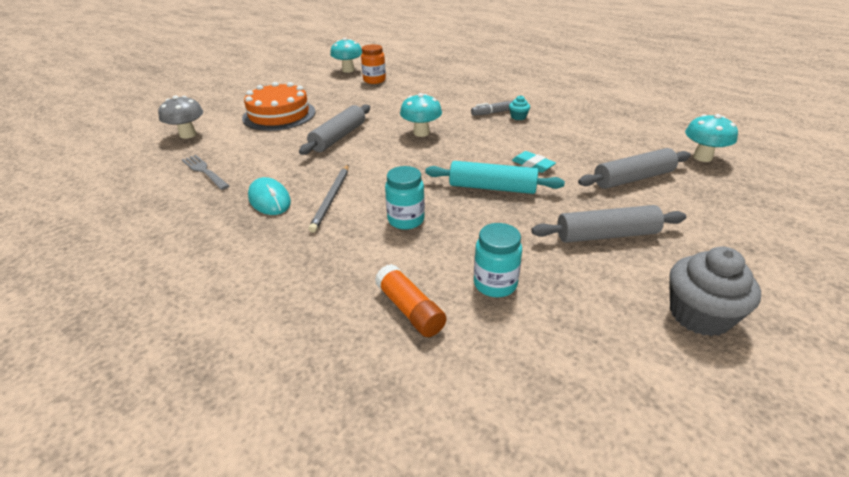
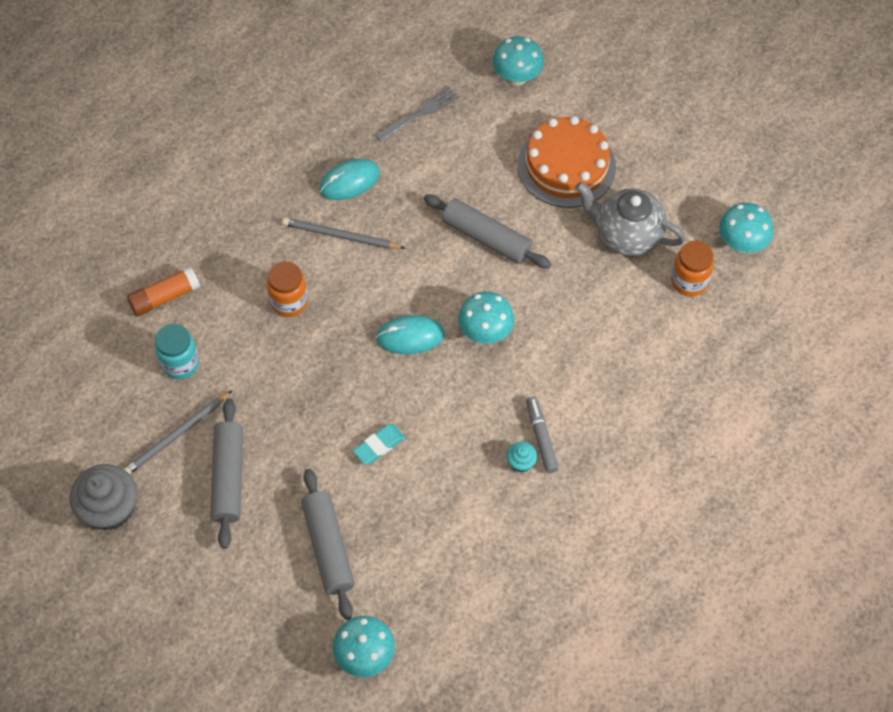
camera: 95 degrees right, 25 degrees up
grey mushroom [158,95,203,139] -> turquoise mushroom [492,36,544,86]
turquoise jar [385,166,425,230] -> orange jar [267,261,308,317]
turquoise rolling pin [425,161,565,194] -> none
none -> grey pencil [123,390,233,474]
none -> turquoise mouse [376,315,445,354]
none -> grey teapot [575,182,685,256]

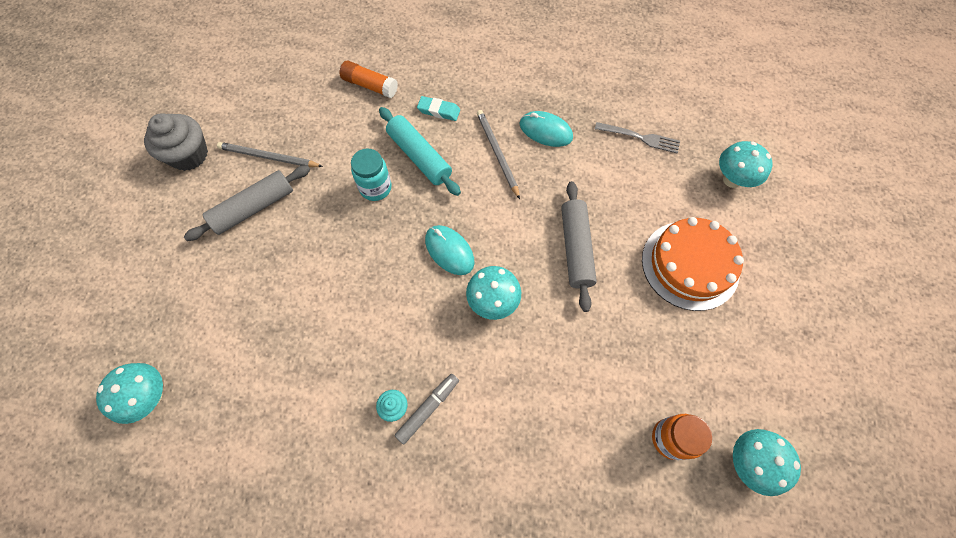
camera: 55 degrees right, 5 degrees up
turquoise jar [155,324,199,379] -> turquoise jar moved to [351,149,392,201]
orange jar [267,261,308,317] -> turquoise rolling pin [379,107,461,196]
grey rolling pin [301,469,355,620] -> none
turquoise eraser [353,424,405,465] -> turquoise eraser moved to [417,96,460,121]
grey teapot [575,182,685,256] -> none

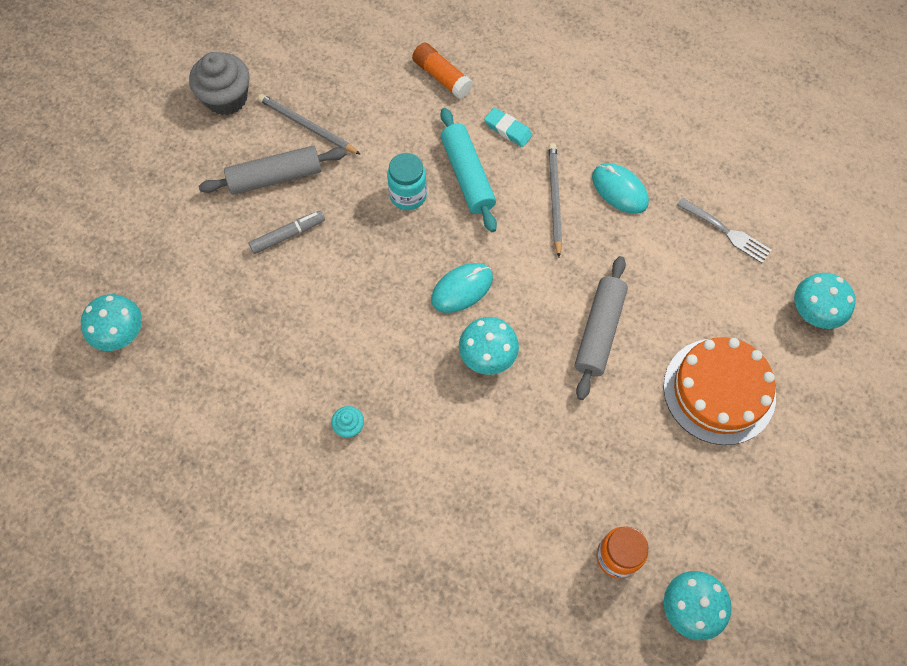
camera: 20 degrees right, 0 degrees up
grey marker [395,374,459,444] -> grey marker moved to [249,211,325,254]
turquoise mouse [425,225,475,275] -> turquoise mouse turned 75 degrees clockwise [431,263,493,313]

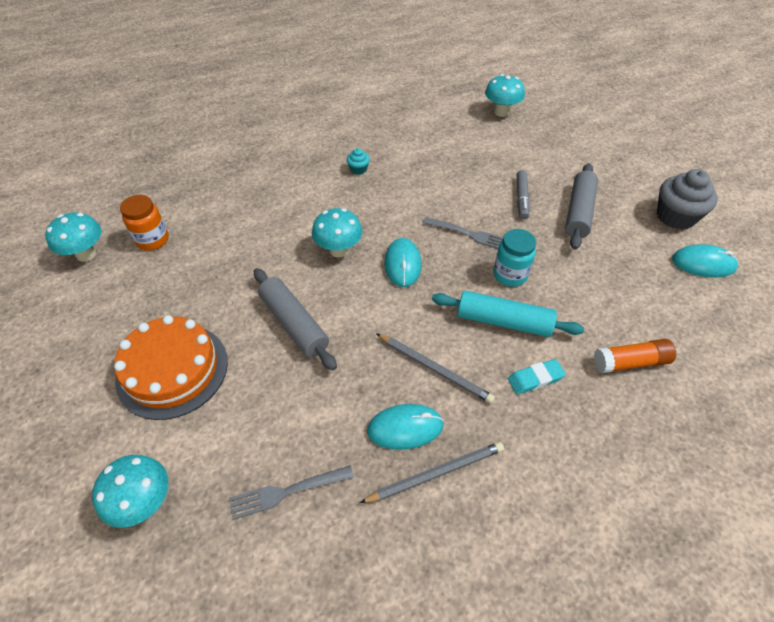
camera: 125 degrees right, 15 degrees down
grey pencil [258,94,361,155] -> grey pencil moved to [360,442,504,503]
none -> grey fork [423,217,503,249]
none -> turquoise mouse [672,244,738,278]

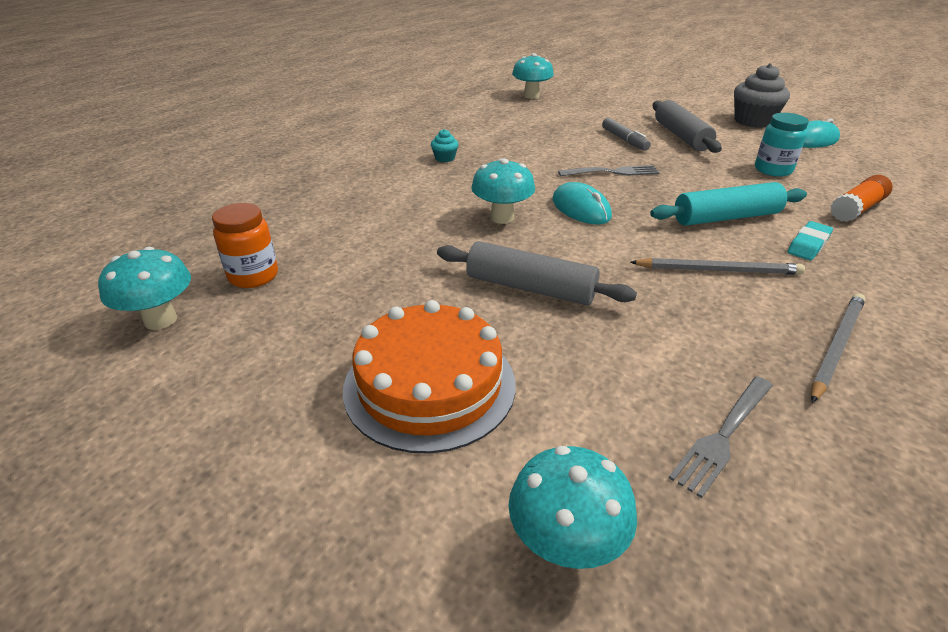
camera: 30 degrees left, 15 degrees down
turquoise mouse [367,404,444,450] -> none
turquoise jar [494,229,536,287] -> turquoise jar moved to [755,113,809,177]

